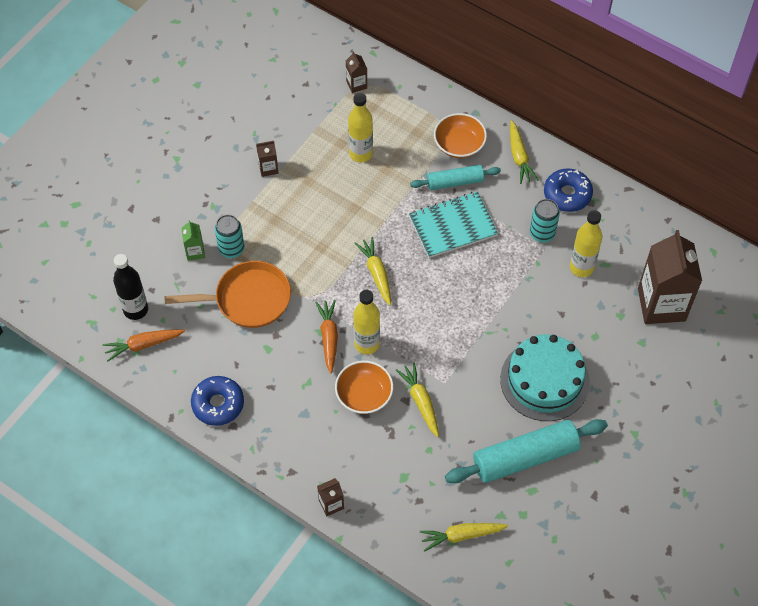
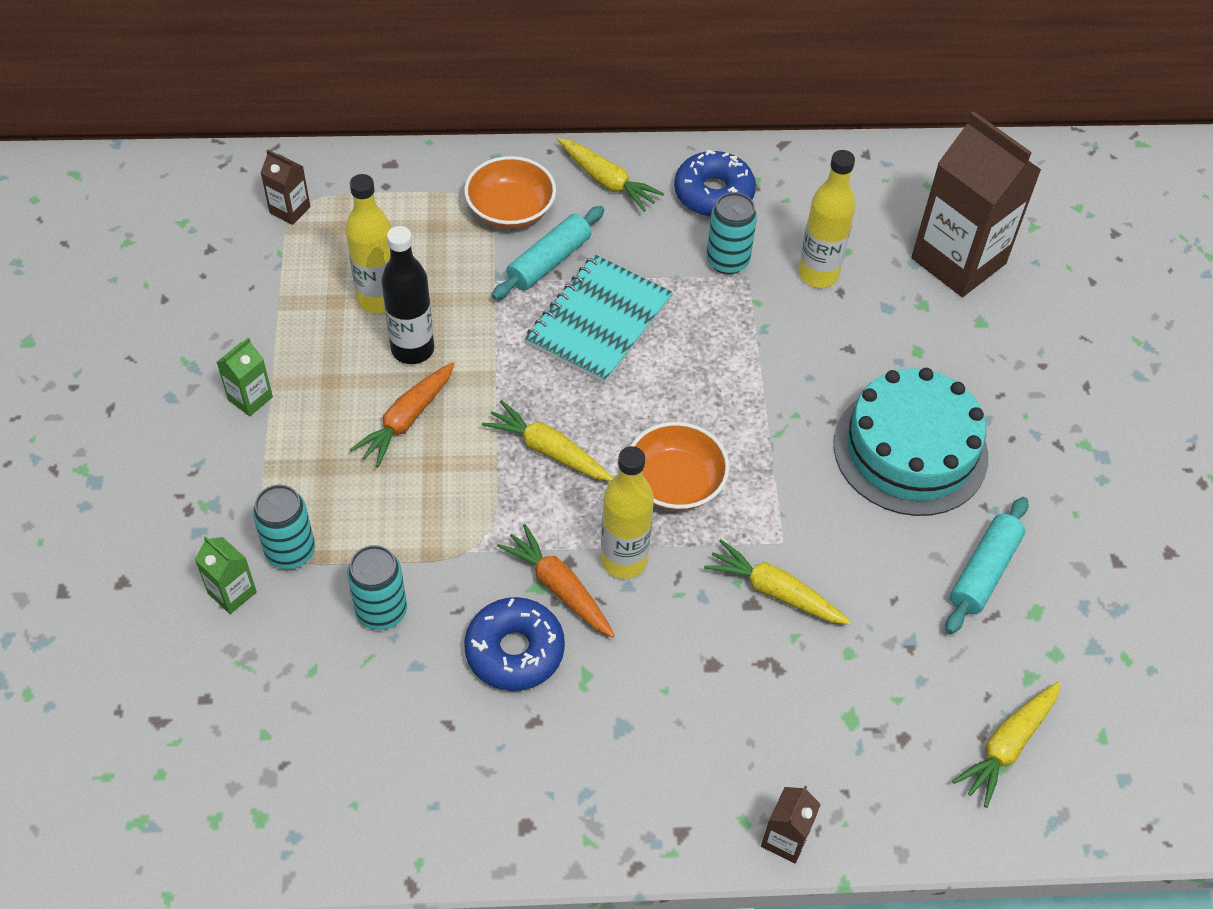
camera: 40 degrees left, 5 degrees down
orange carrot [103,329,185,361] -> orange carrot moved to [349,362,455,467]
black bottle [113,254,148,320] -> black bottle moved to [381,226,434,364]
orange pan [165,261,291,328] -> turquoise can [347,545,407,630]
blue donut [191,376,244,426] -> blue donut moved to [464,597,565,691]
brown carton [256,141,278,177] -> green carton [217,337,273,416]
orange bowl [335,361,394,414] -> orange bowl moved to [630,422,730,511]
turquoise rolling pin [445,419,608,483] -> turquoise rolling pin [946,497,1028,634], size x0.59

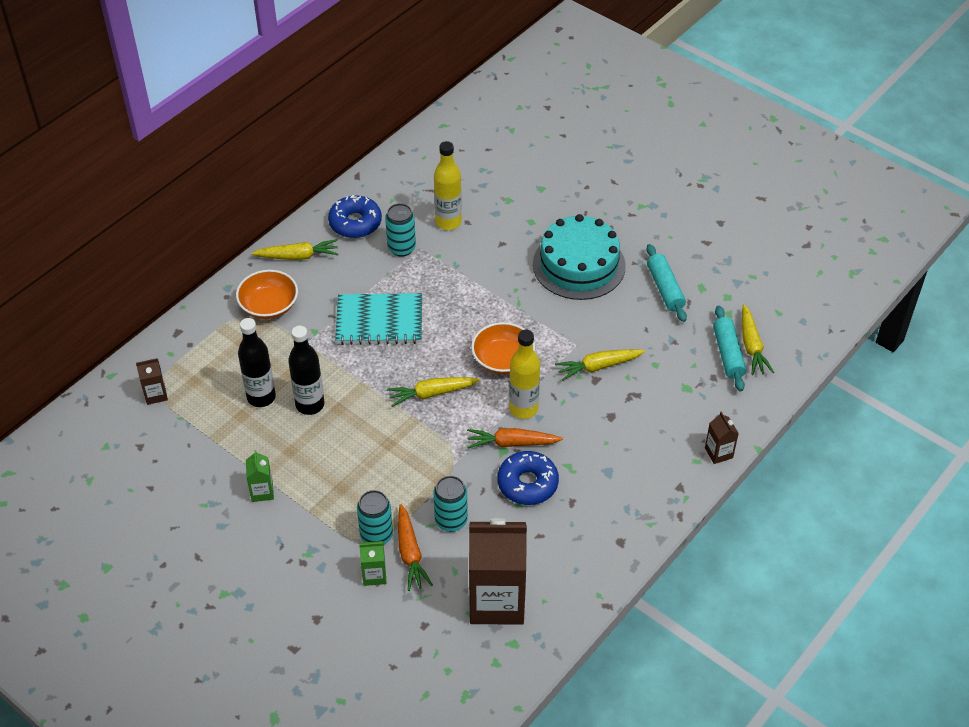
camera: 45 degrees left, 5 degrees down
yellow bottle [346,174,391,313] -> black bottle [238,318,276,407]
orange carrot [349,362,455,467] -> orange carrot moved to [398,504,433,591]
turquoise rolling pin [492,206,604,300] -> turquoise rolling pin moved to [713,306,746,392]
turquoise notebook [525,254,673,384] -> turquoise notebook turned 75 degrees counterclockwise [335,293,422,345]
brown carton [911,111,1041,297] -> brown carton moved to [469,518,527,625]

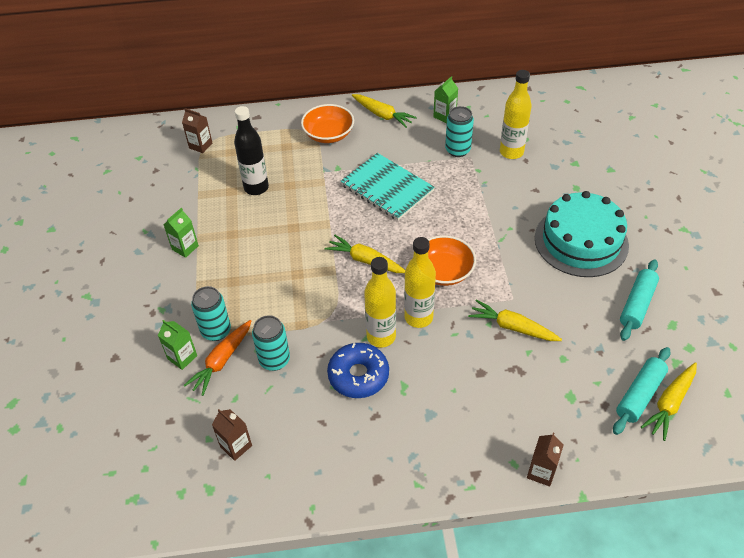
camera: 45 degrees right, 0 degrees up
black bottle [288,326,324,415] -> none
blue donut [328,195,382,238] -> green carton [433,76,458,123]
orange carrot [467,428,563,449] -> yellow bottle [364,257,396,347]
brown carton [469,518,527,625] -> brown carton [212,409,252,461], size x0.43

